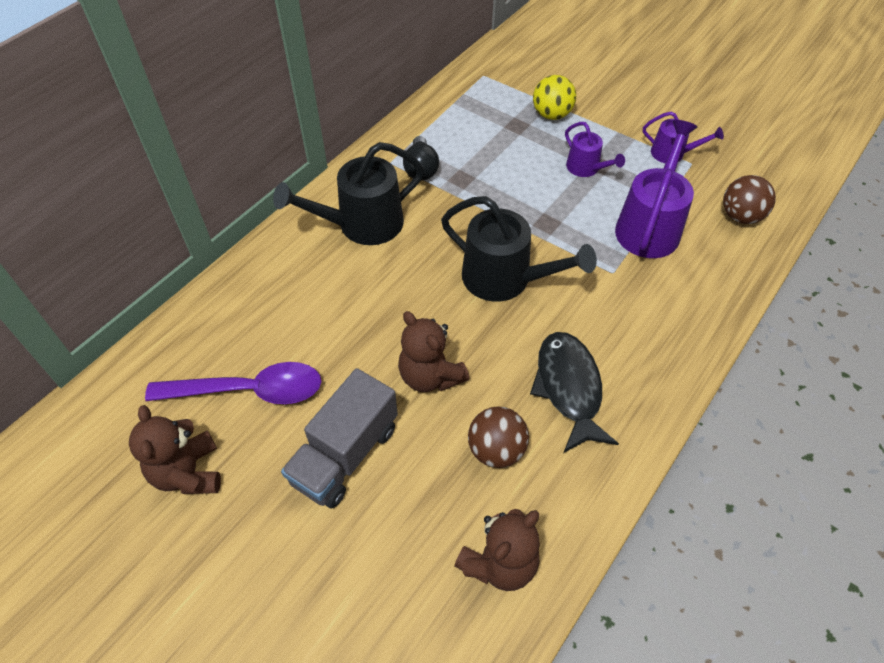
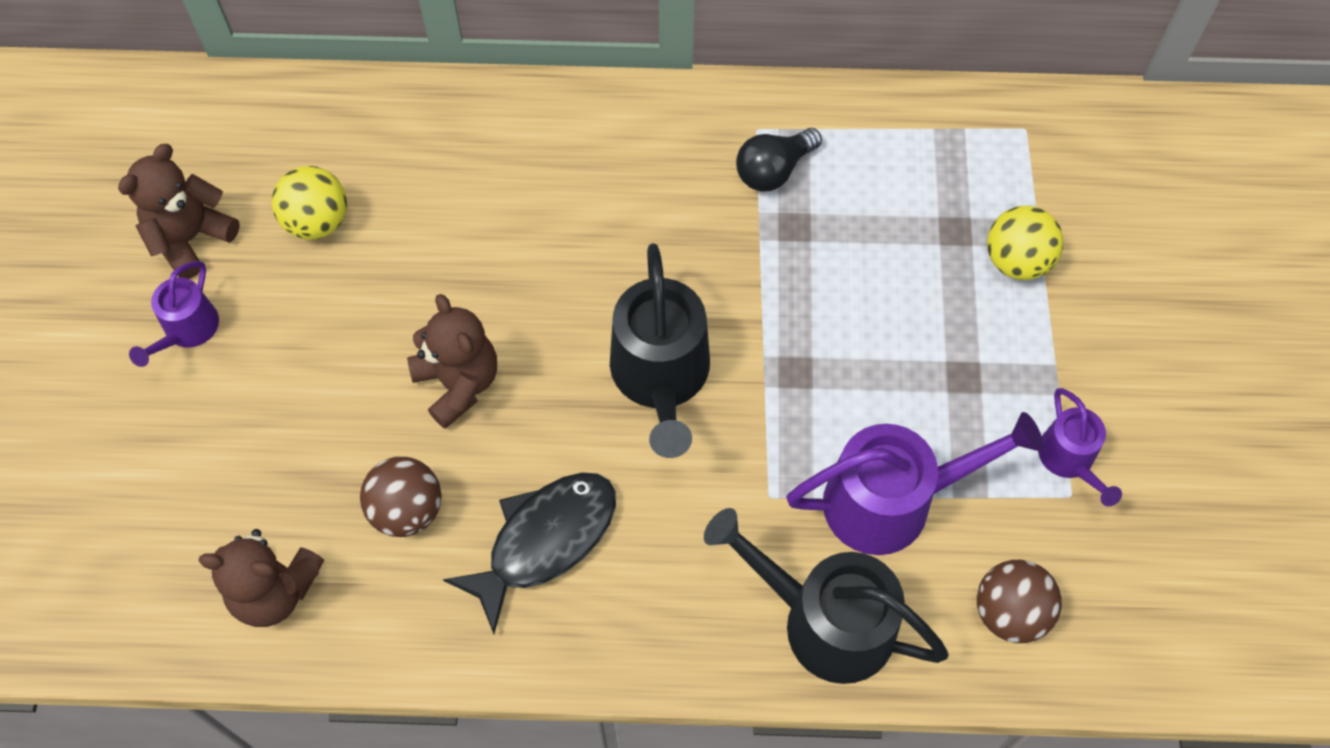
camera: 55 degrees right, 10 degrees up
purple spoon [145,362,321,404] -> yellow ball [272,166,347,240]
black watering can [273,142,424,245] -> black watering can moved to [704,508,949,684]
grey truck [281,368,398,509] -> none
brown teddy bear [398,311,469,392] -> brown teddy bear turned 135 degrees clockwise [407,294,497,429]
purple watering can [565,122,625,177] -> purple watering can moved to [129,261,219,367]

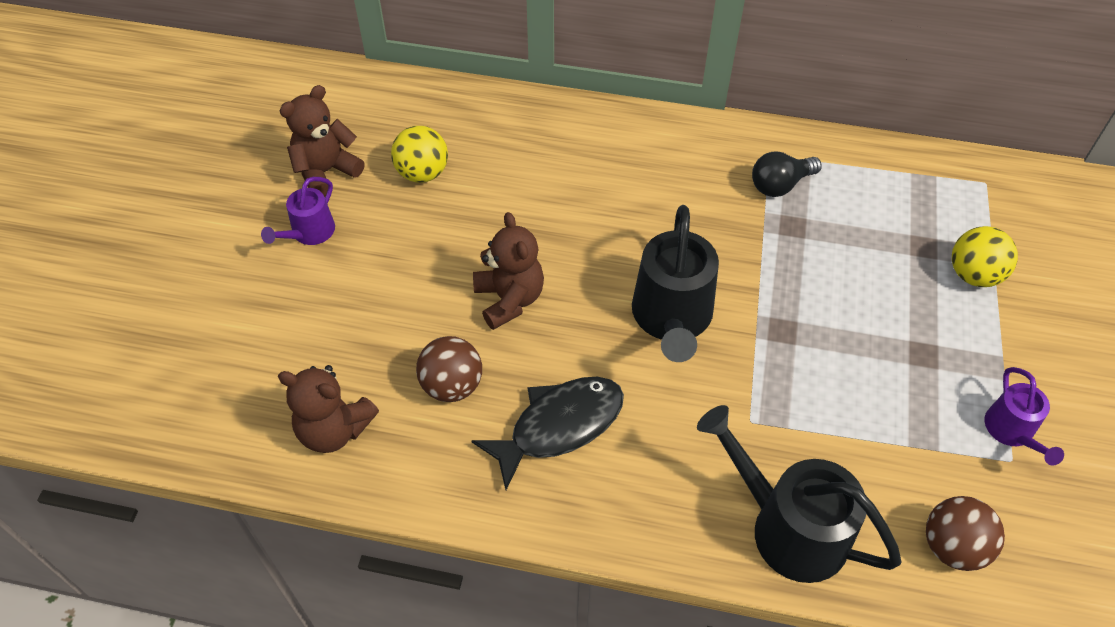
camera: 10 degrees right, 10 degrees down
purple watering can [786,412,1044,555] -> none

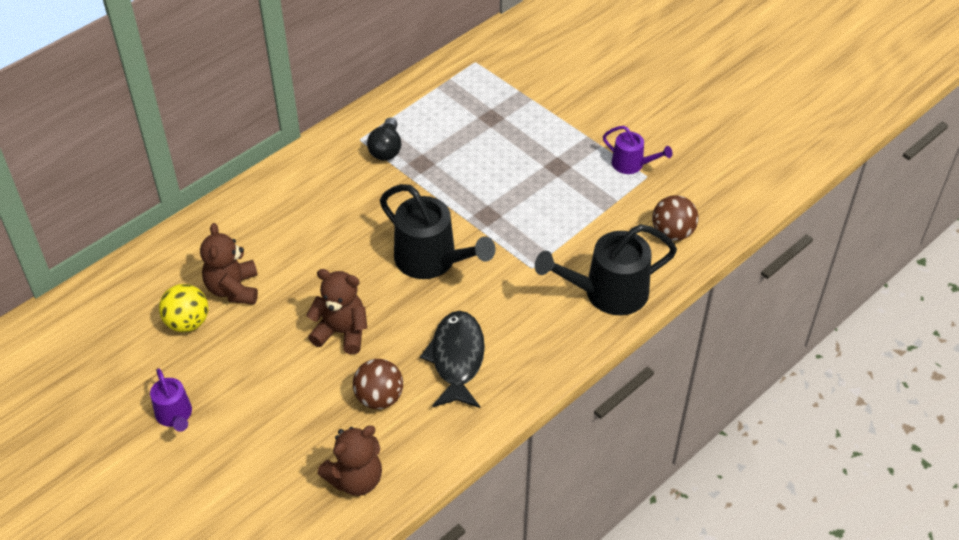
camera: 55 degrees left, 5 degrees down
brown teddy bear [279,85,365,197] -> brown teddy bear moved to [200,223,258,305]
yellow ball [952,226,1018,287] -> none

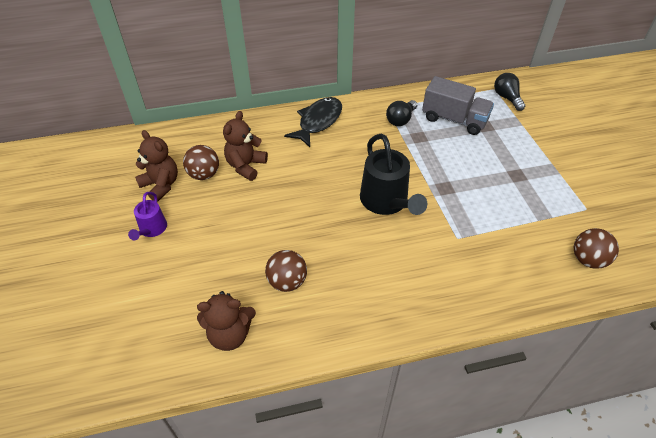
camera: 30 degrees right, 0 degrees up
yellow ball [159,284,208,332] -> brown ball [183,145,219,180]
brown teddy bear [306,269,367,354] -> brown teddy bear moved to [135,130,178,202]
black fish [420,311,485,408] -> black fish moved to [284,97,342,147]
black watering can [535,224,677,315] -> none
purple watering can [603,126,673,174] -> none
none -> grey truck [422,76,494,135]
none -> black light bulb [494,73,525,111]

